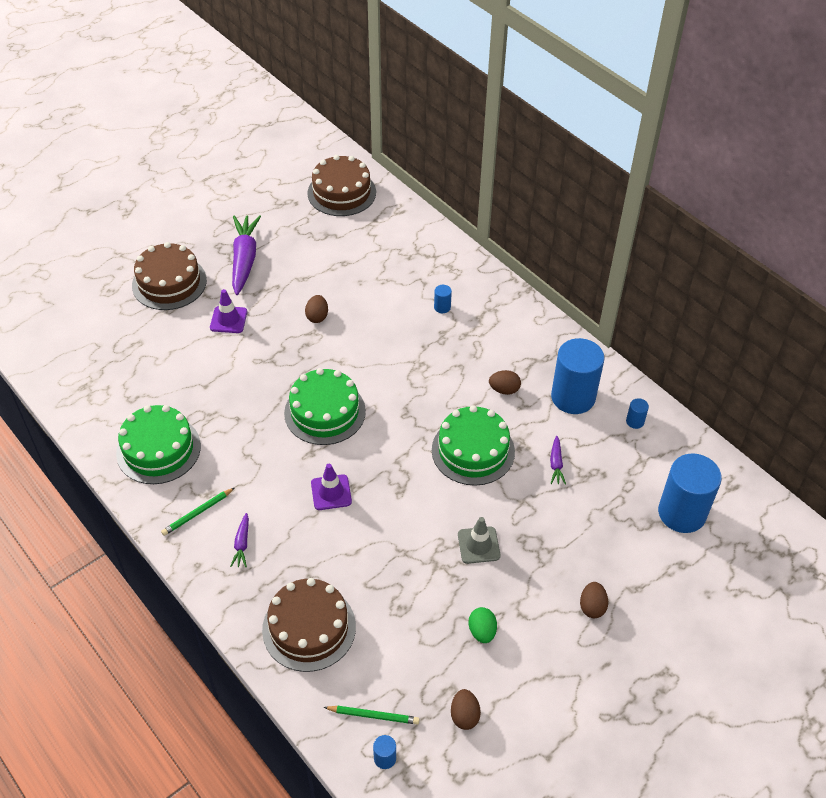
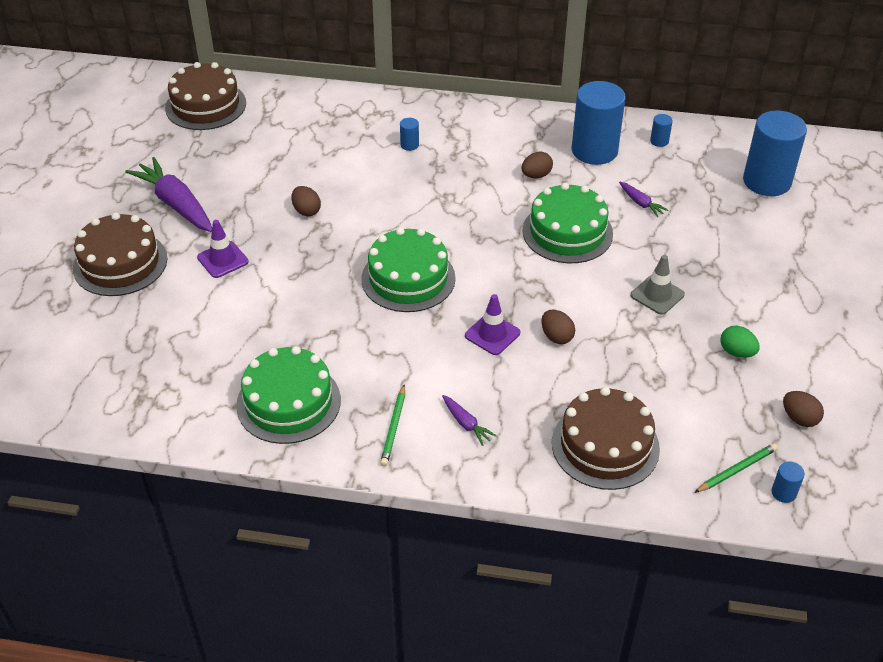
camera: 40 degrees left, 5 degrees down
brown egg [580,582,608,618] -> brown egg moved to [541,310,575,344]

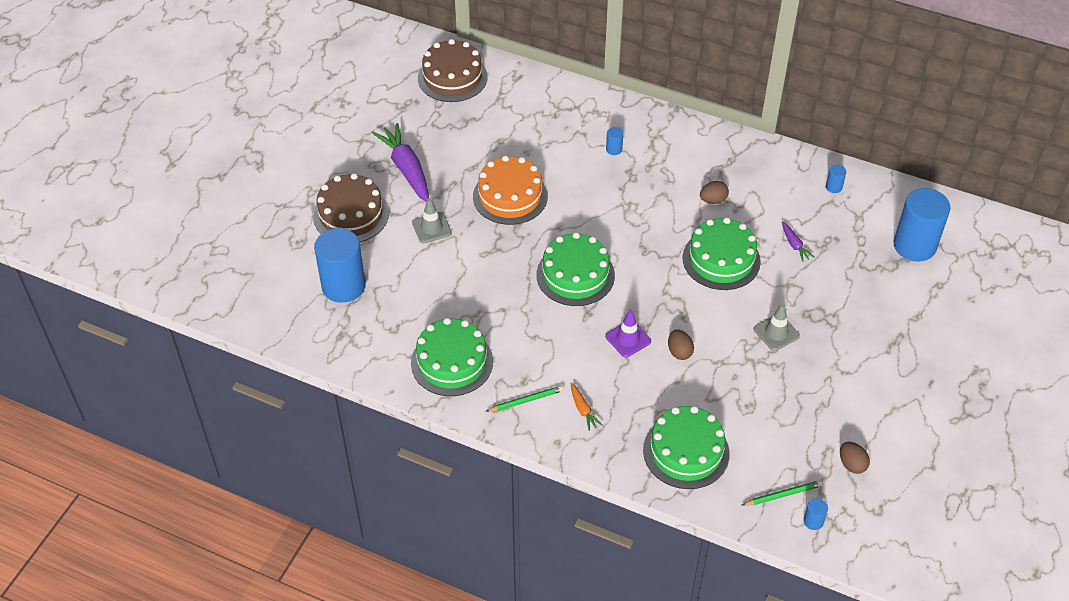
camera: 15 degrees right, 5 degrees up
purple traffic cone [197,220,249,278] -> grey traffic cone [412,198,452,243]
brown egg [292,186,321,217] -> orange cake [473,155,548,225]
green pencil [380,384,405,466] -> green pencil turned 135 degrees counterclockwise [485,385,564,412]
purple carrot [442,395,497,446] -> orange carrot [571,383,603,431]
brown cake [552,387,660,490] -> green cake [643,406,730,489]
blue cylinder [571,81,626,165] -> blue cylinder moved to [314,228,366,303]
green egg [720,326,760,358] -> none

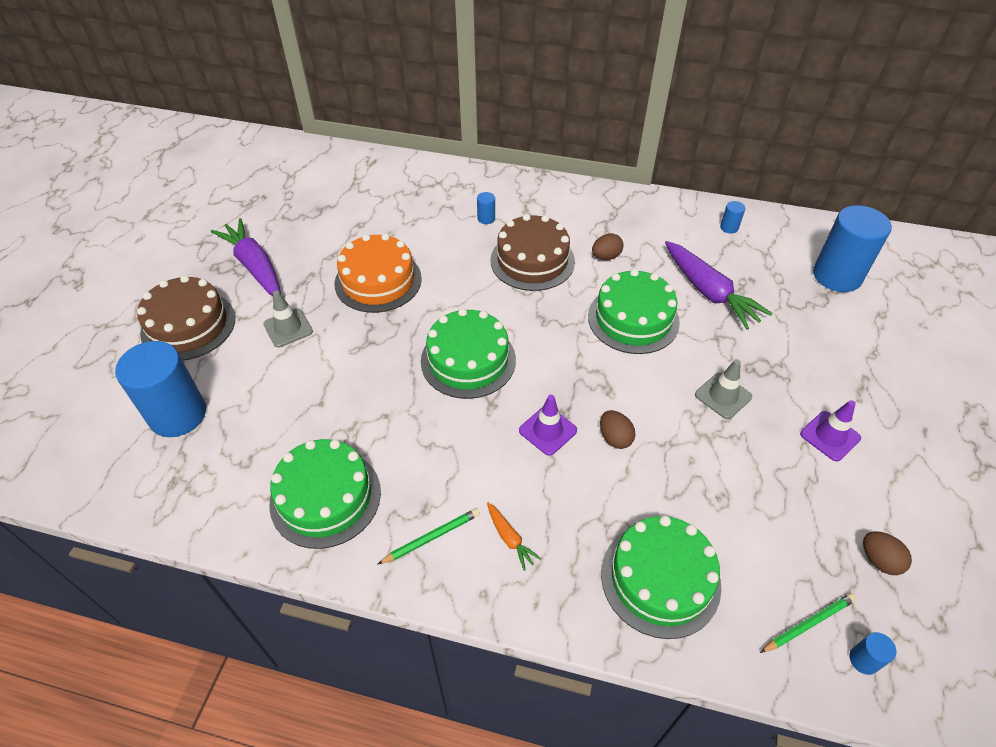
camera: 10 degrees left, 0 degrees up
brown cake [418,39,488,102] -> brown cake moved to [490,214,575,291]
purple carrot [782,221,814,262] -> purple carrot [665,241,773,330], size x2.16
none -> purple traffic cone [800,400,861,462]

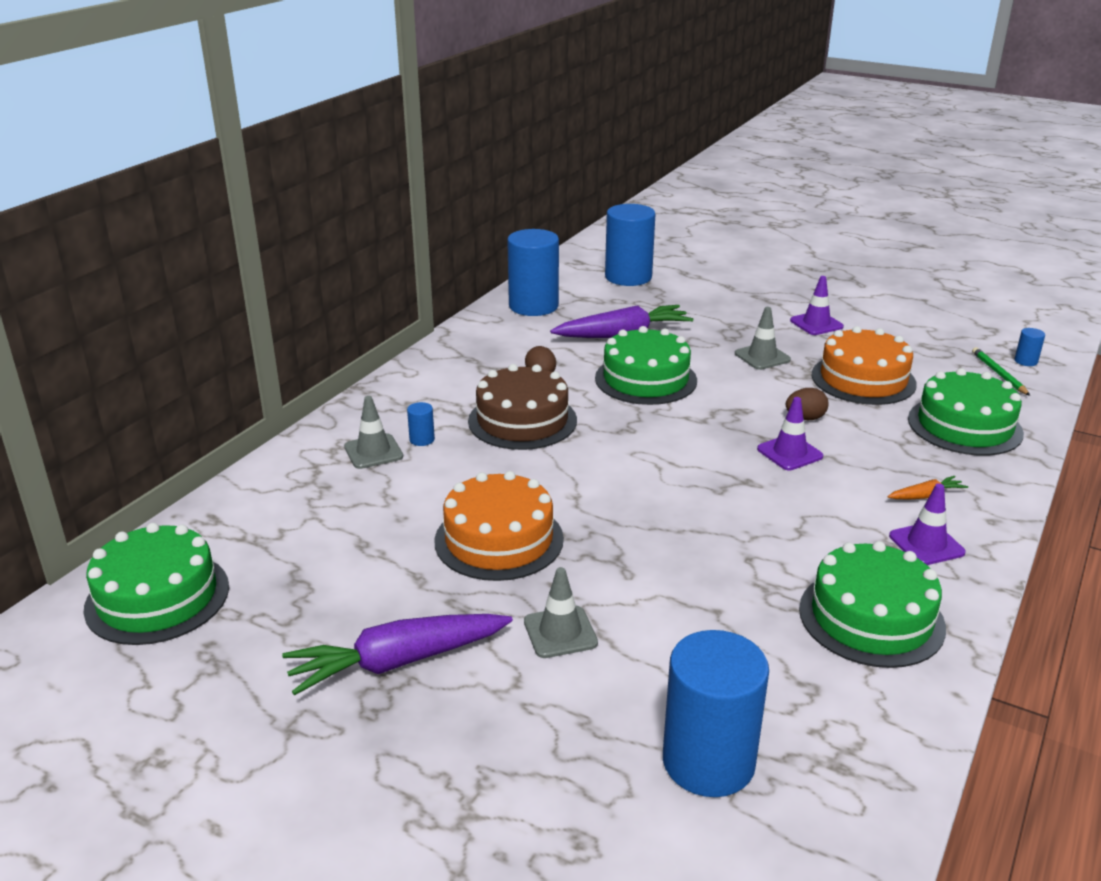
camera: 75 degrees left, 20 degrees down
brown cake [137,275,236,361] -> none
green pencil [378,508,480,564] -> purple traffic cone [889,483,966,565]
green cake [421,308,516,399] -> green cake moved to [84,523,229,645]
blue cylinder [720,201,745,234] -> blue cylinder [507,229,559,316], size x2.48
brown egg [863,531,912,575] -> none
none -> grey traffic cone [344,396,403,469]
none -> orange cake [811,326,917,405]

